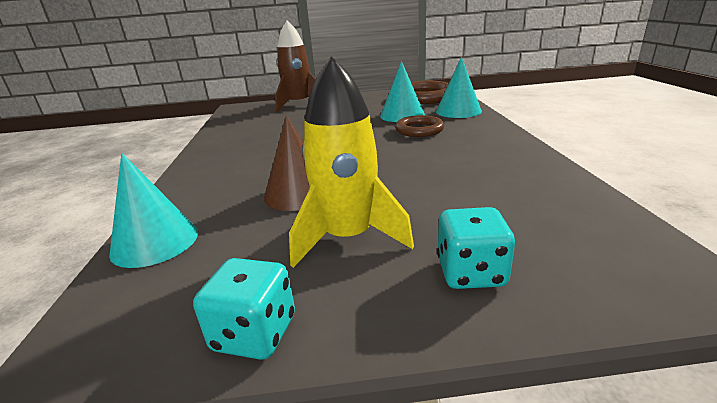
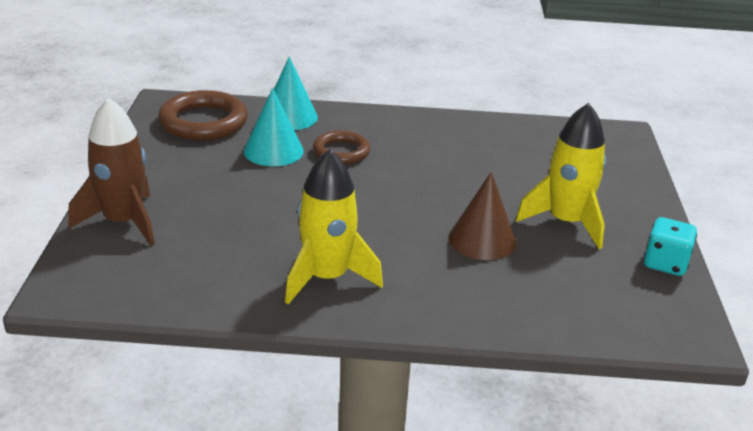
camera: 85 degrees left, 5 degrees up
turquoise cone [109,153,198,268] -> none
turquoise dice [437,207,515,289] -> none
none -> yellow rocket [285,149,383,305]

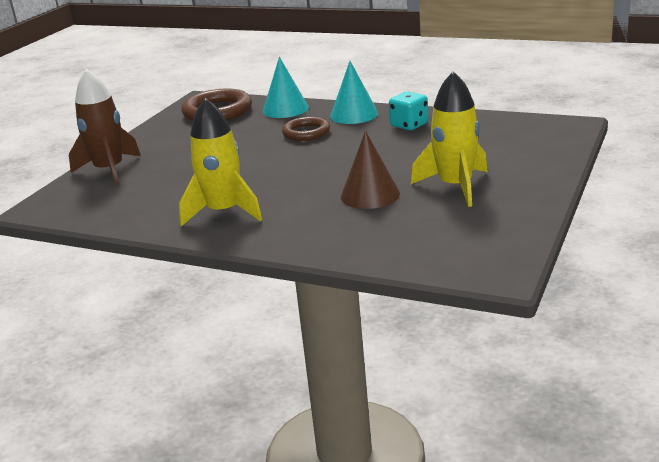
camera: 25 degrees right, 5 degrees down
turquoise cone [244,88,304,166] -> turquoise cone moved to [330,61,378,124]
turquoise dice [644,217,697,276] -> turquoise dice moved to [389,91,429,130]

